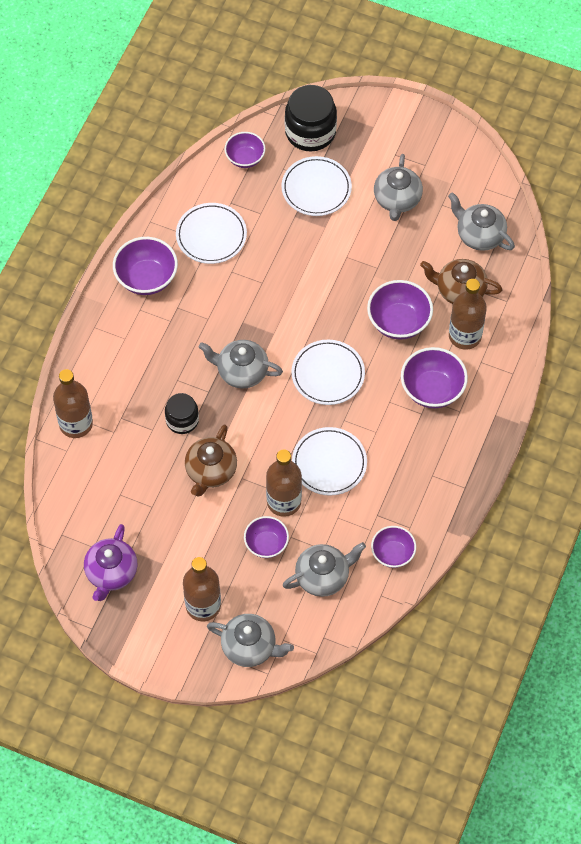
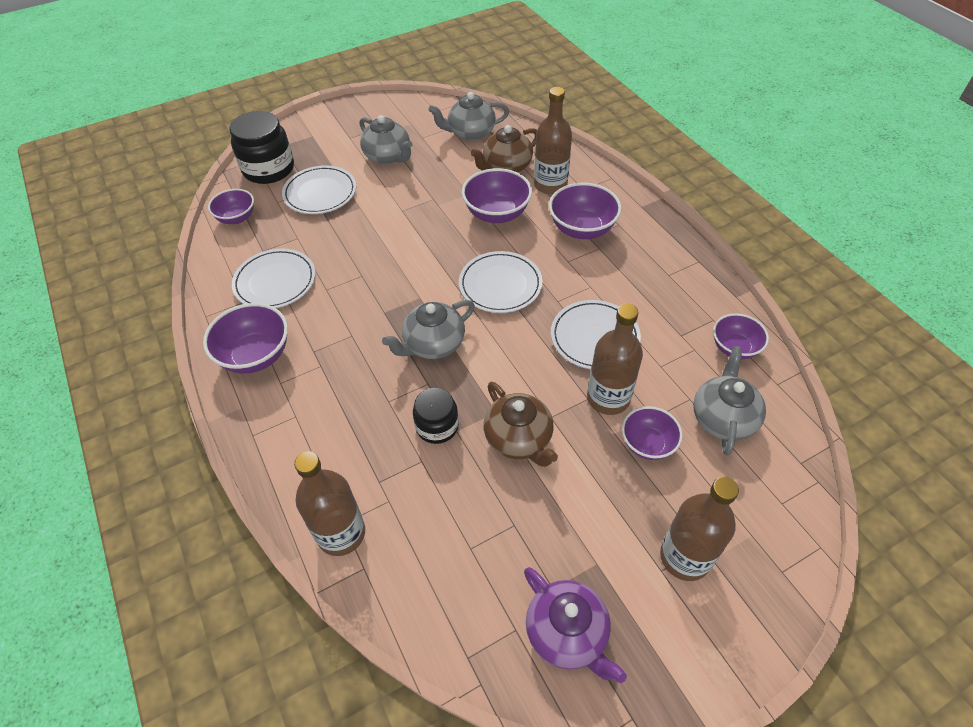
camera: 50 degrees left, 10 degrees down
grey teapot [207,614,294,667] -> none

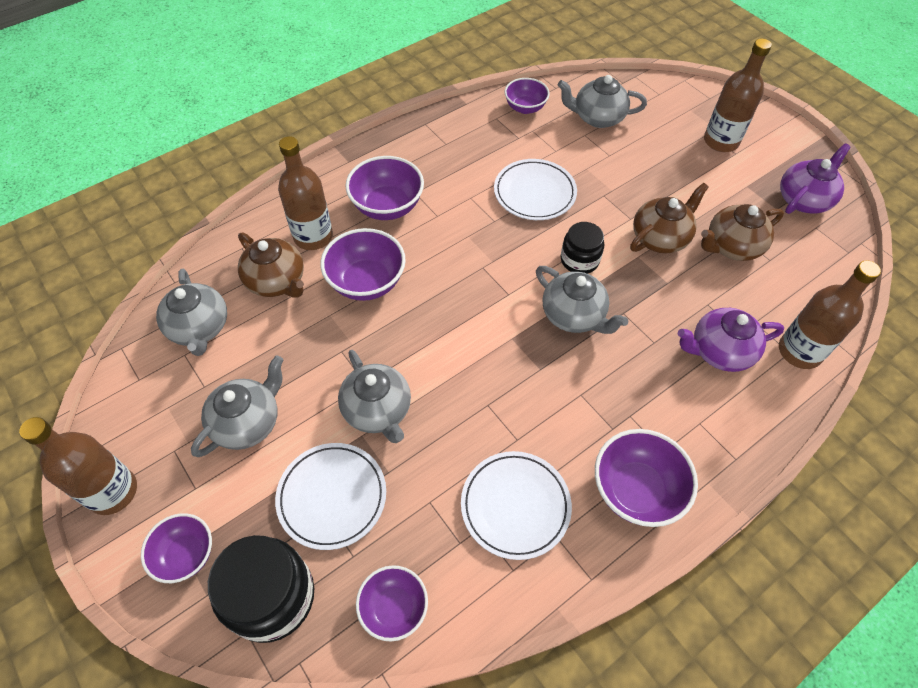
camera: 100 degrees left, 5 degrees up
black jar [413,388,459,444] -> black jar moved to [561,222,604,274]
white plate [459,251,543,313] -> none
brown bottle [587,304,643,415] -> brown bottle moved to [19,417,137,515]
purple bowl [622,406,683,460] -> purple bowl moved to [141,513,212,583]
none -> grey teapot [338,350,411,443]
none -> purple teapot [678,308,784,372]
none -> brown teapot [701,204,784,261]

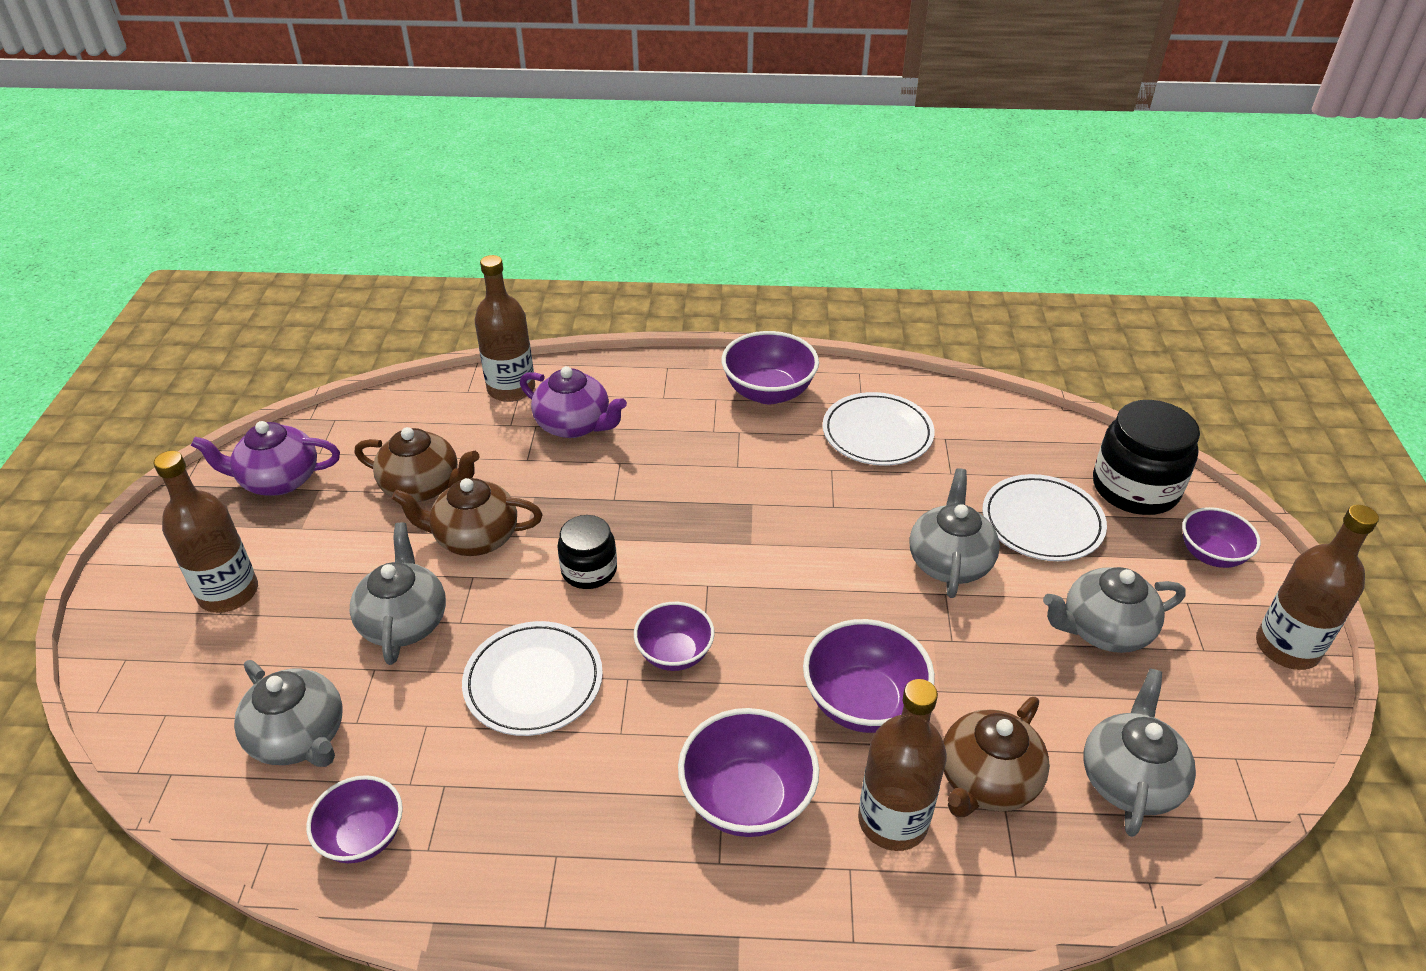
camera: 140 degrees left, 15 degrees down
brown teapot [238,232,304,297] -> brown teapot turned 135 degrees counterclockwise [943,697,1050,817]
purple bowl [356,565,428,642] -> purple bowl moved to [634,602,715,671]
grey teapot [536,266,628,334] -> grey teapot moved to [350,523,446,665]

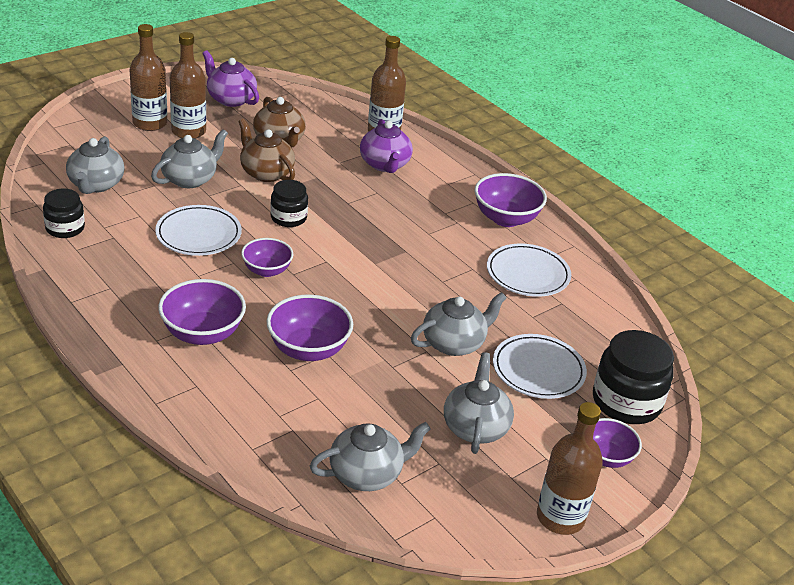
camera: 45 degrees right, 5 degrees down
purple bowl [306,775,403,863] -> black jar [43,189,85,238]
brown bottle [858,679,947,851] -> brown bottle moved to [170,32,206,139]
brown teapot [943,697,1050,817] -> none
grey teapot [1043,567,1186,653] -> grey teapot turned 60 degrees clockwise [444,352,514,454]

